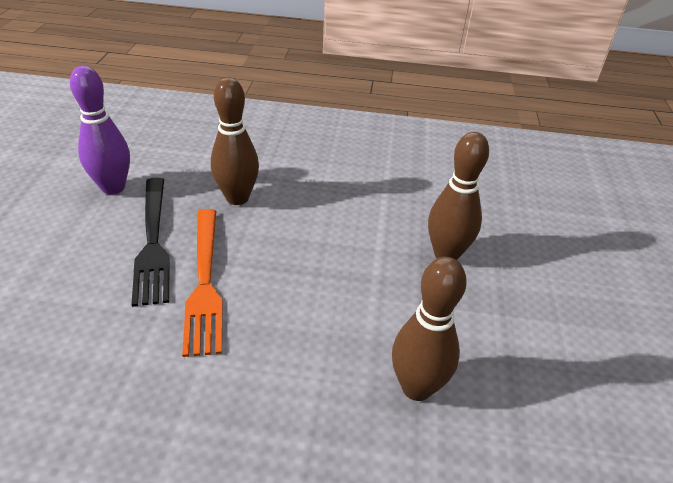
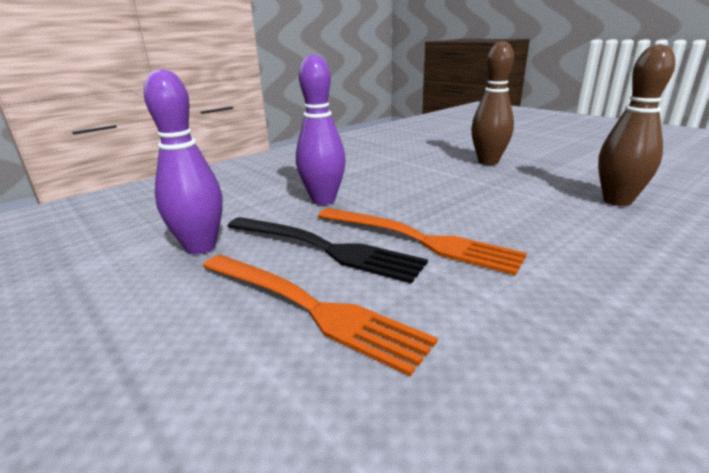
camera: 45 degrees left, 15 degrees down
brown bowling pin [211,77,259,205] -> purple bowling pin [296,54,346,205]
none -> orange fork [202,255,438,377]

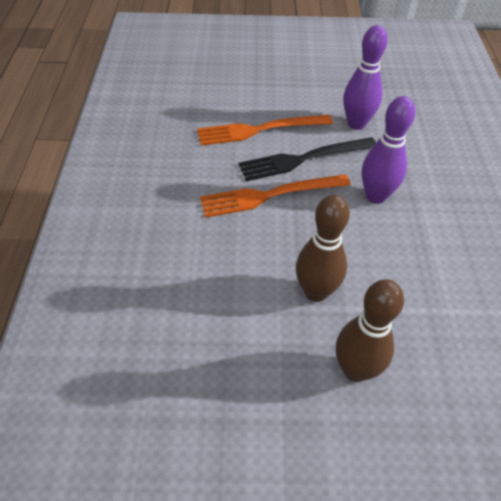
camera: 130 degrees right, 25 degrees up
brown bowling pin [598,44,676,206] -> brown bowling pin moved to [296,195,350,302]

